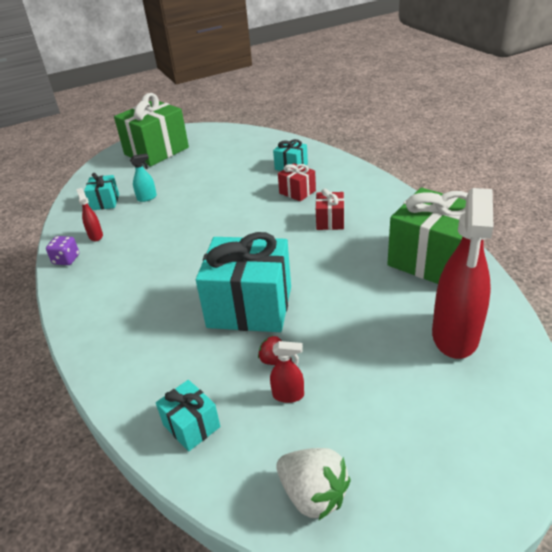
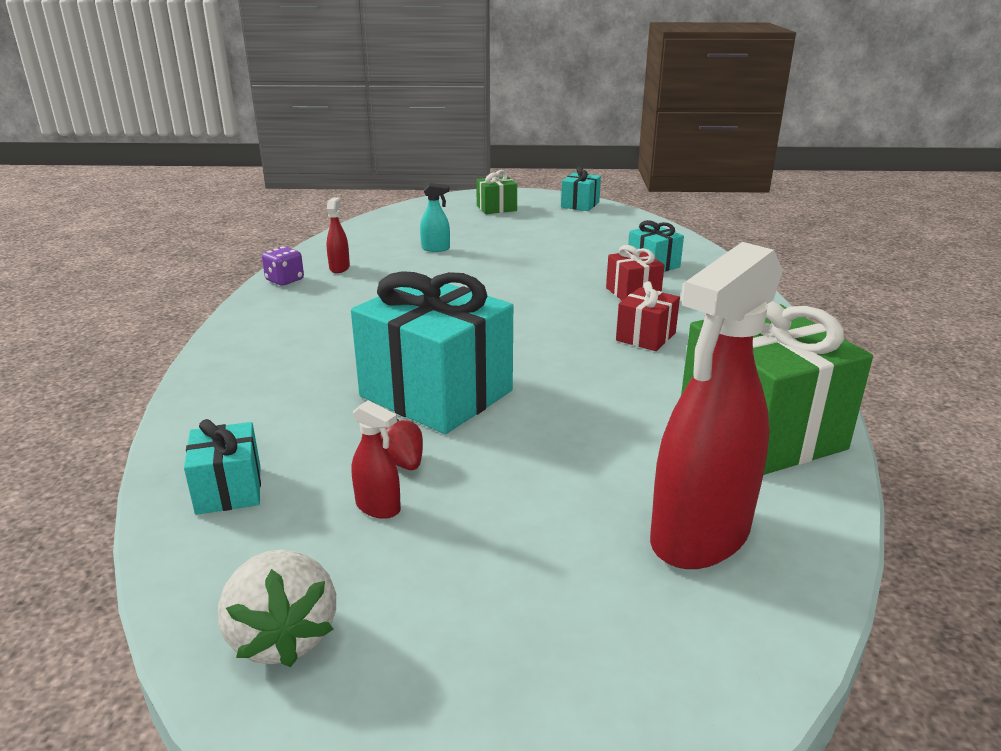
camera: 25 degrees right, 10 degrees down
turquoise gift [84,173,119,210] -> turquoise gift moved to [561,167,601,211]
green gift [114,93,189,166] -> green gift [476,170,517,214], size x0.48

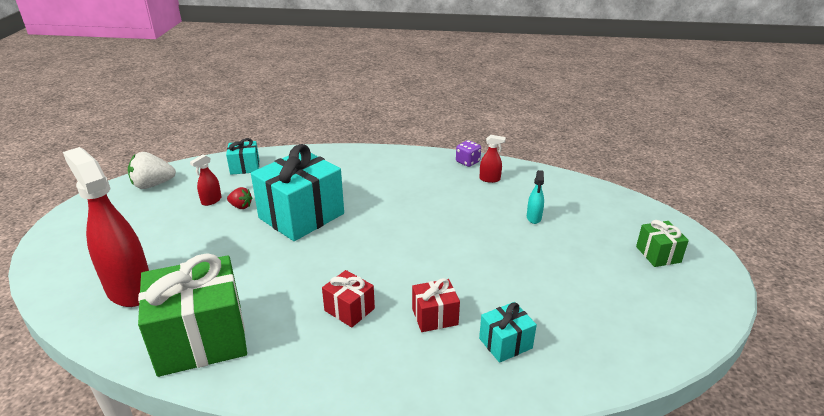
camera: 95 degrees right, 5 degrees up
red strawberry [380,419,423,470] -> red strawberry turned 45 degrees clockwise [227,187,252,209]
turquoise gift [561,167,601,211] -> none

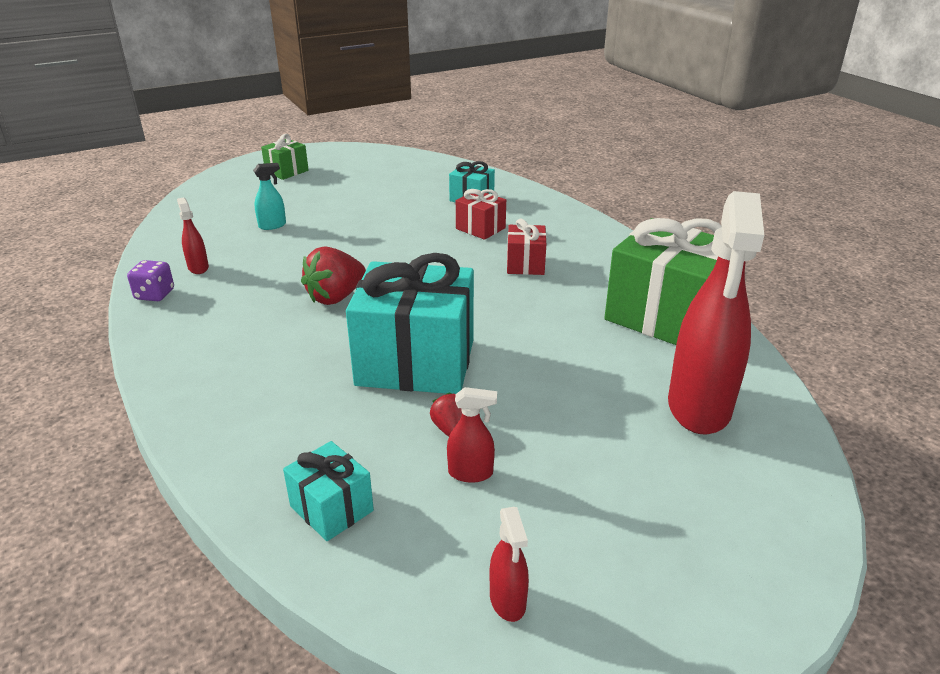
camera: 125 degrees left, 0 degrees up
white strawberry [128,152,176,189] -> red spray bottle [490,507,529,622]
none -> red strawberry [301,246,366,305]

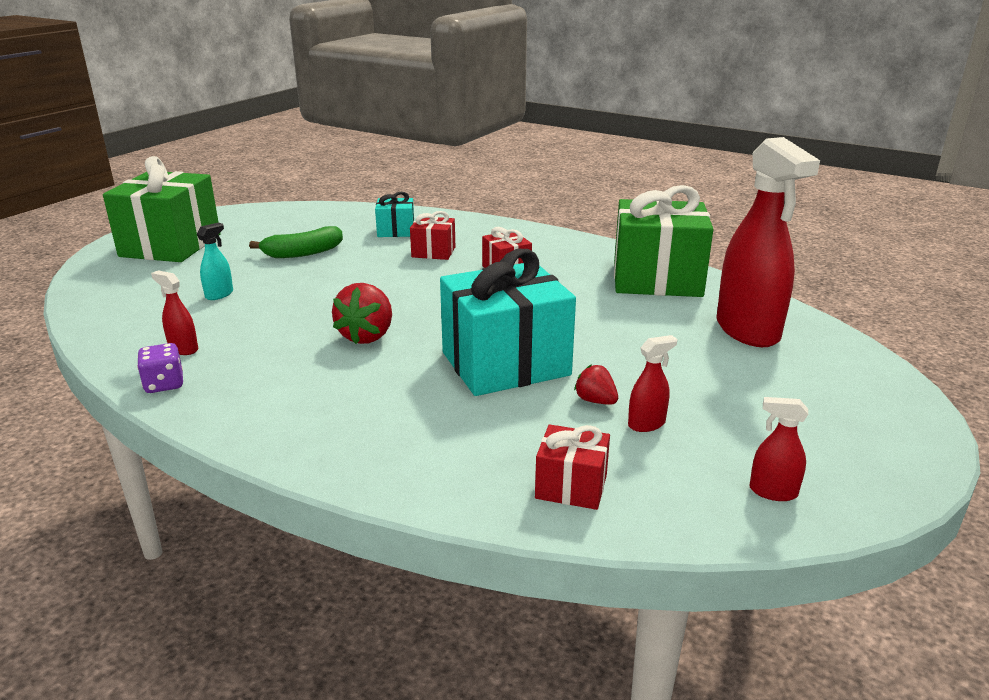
camera: 30 degrees left, 5 degrees down
green gift [261,134,309,180] -> green gift [103,156,221,262], size x2.08
turquoise gift [283,441,374,541] -> red gift [535,424,610,510]
red spray bottle [490,507,529,622] -> red spray bottle turned 150 degrees clockwise [749,397,808,501]
none -> green banana [249,226,343,258]

